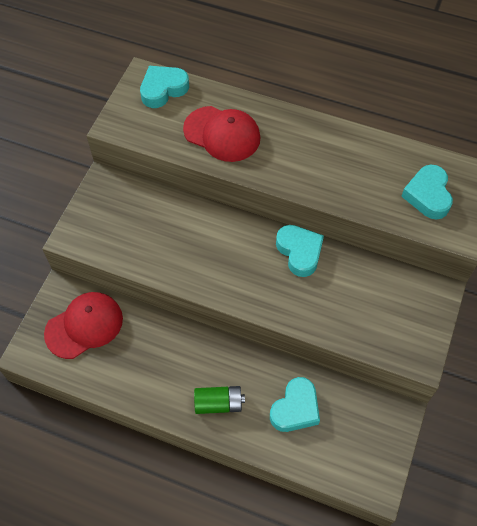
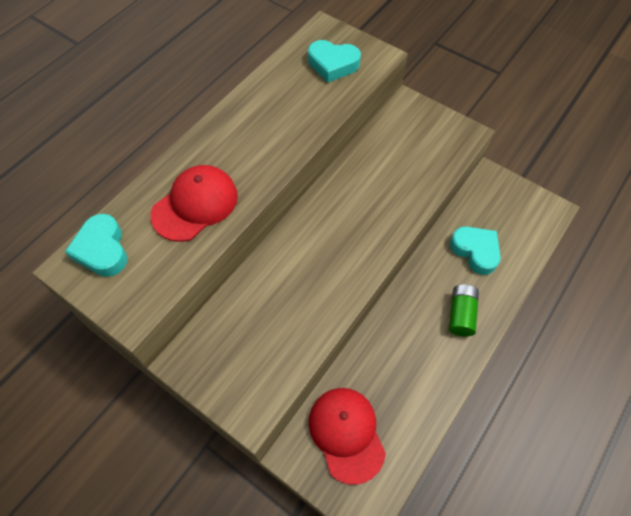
camera: 75 degrees left, 0 degrees up
turquoise heart [276,225,324,277] -> none

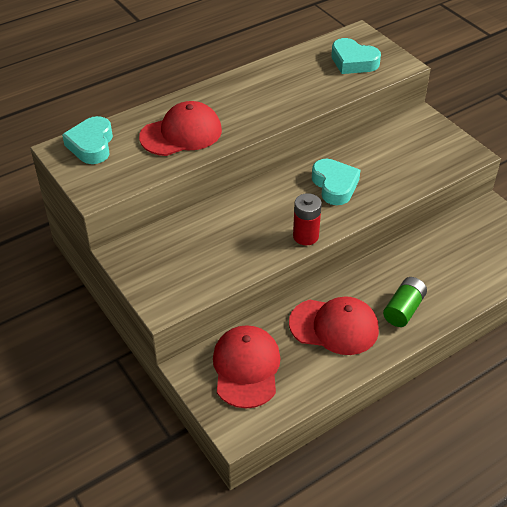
camera: 20 degrees right, 15 degrees down
turquoise heart [450,227,501,275] -> turquoise heart moved to [312,159,360,205]
none -> red cap [289,296,379,355]
none -> red battery [293,193,322,245]

